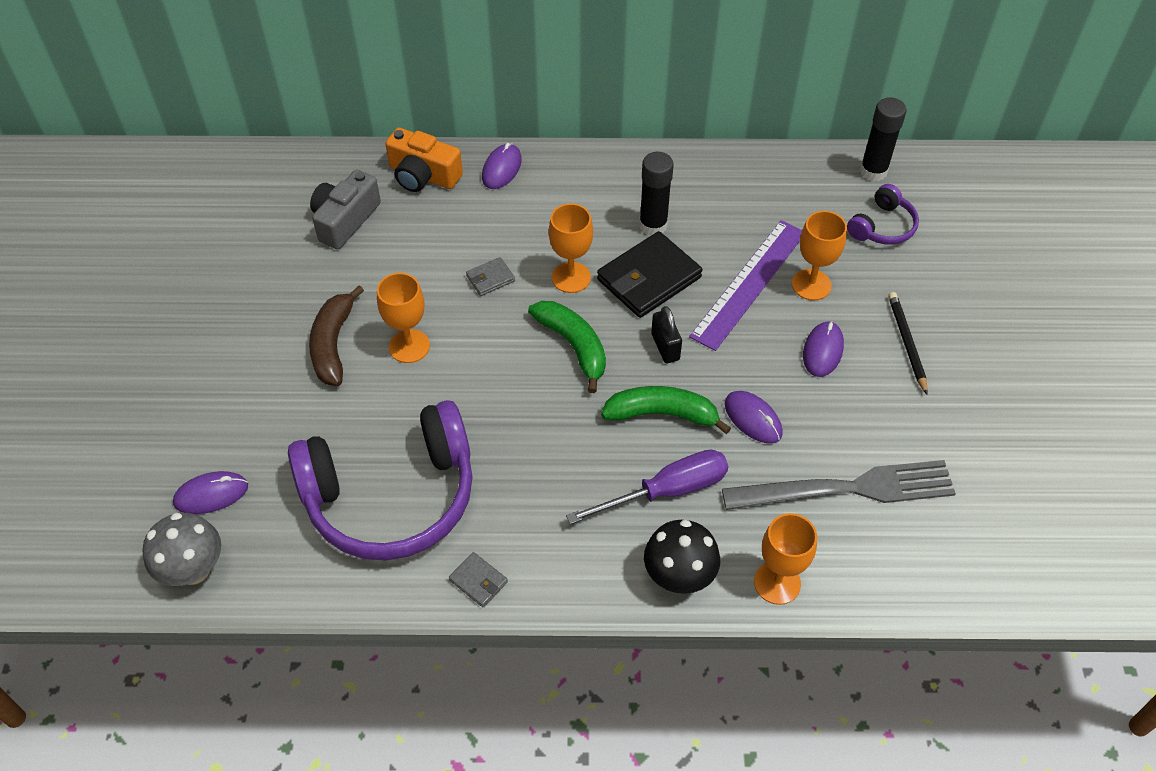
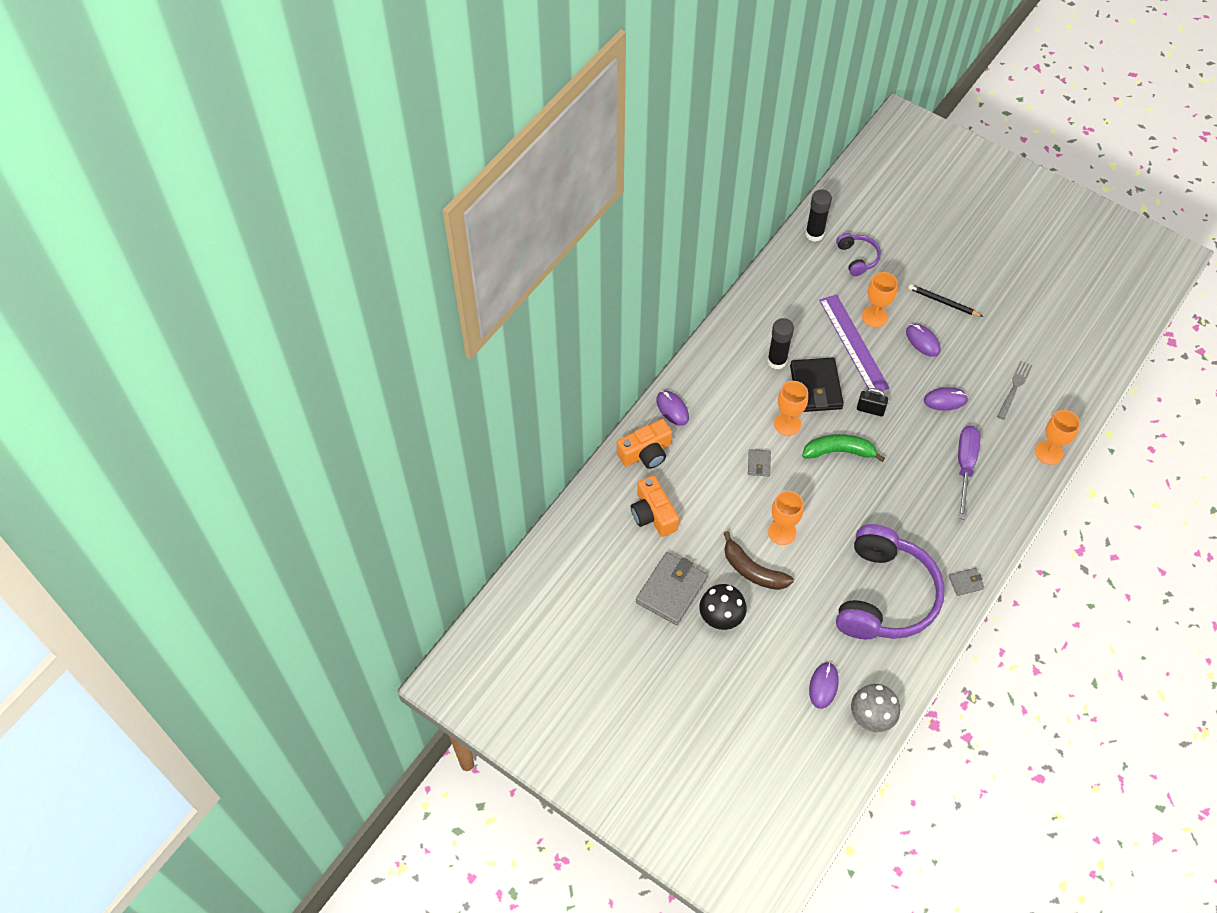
camera: 55 degrees left, 5 degrees up
grey camera [310,170,381,249] -> orange camera [631,475,679,537]
green banana [601,386,731,434] -> none
black mushroom [644,520,720,594] -> black mushroom moved to [699,584,747,630]
grey fork [722,460,956,510] -> grey fork [997,361,1033,420], size x0.54
none -> grey wallet [636,552,708,625]

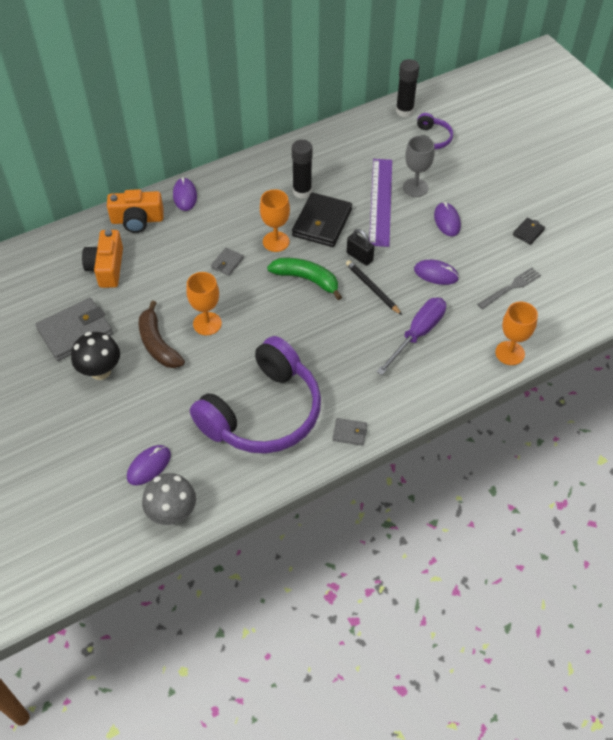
camera: 25 degrees right, 5 degrees down
orange goblet [862,272,898,327] -> grey goblet [403,136,435,197]
black pencil [908,284,983,317] -> black pencil moved to [346,260,402,315]
none -> black wallet [513,218,545,245]

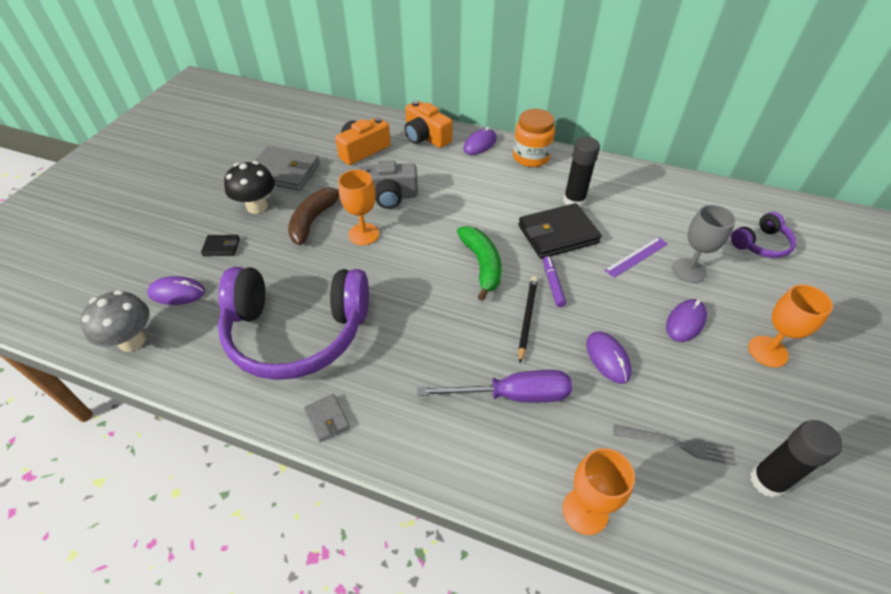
camera: 50 degrees right, 5 degrees down
grey wallet [211,248,244,276] -> none
orange goblet [260,189,290,252] -> orange goblet moved to [748,285,833,367]
black padlock [347,229,374,266] -> purple marker [543,256,566,307]
purple ruler [369,159,392,247] -> purple ruler [605,237,668,278], size x0.53
black glue stick [396,59,419,117] -> black glue stick moved to [750,420,843,498]
black wallet [513,218,545,245] -> black wallet moved to [201,235,240,256]
none -> grey camera [358,160,418,209]
none -> orange jar [513,109,555,167]

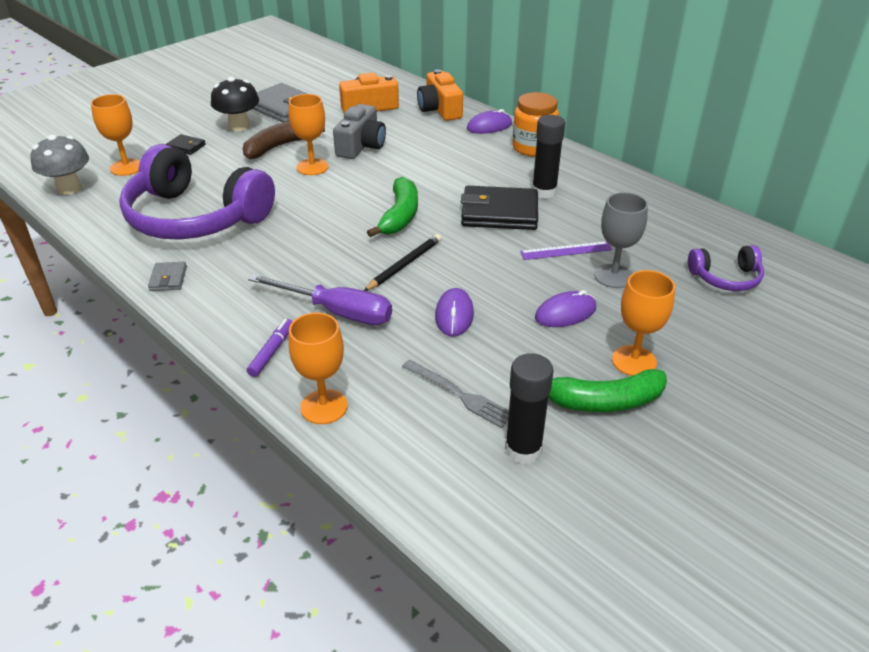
camera: 25 degrees right, 10 degrees down
purple mouse [147,276,205,305] -> orange goblet [91,94,140,176]
grey camera [358,160,418,209] -> grey camera turned 90 degrees counterclockwise [333,104,386,159]
purple marker [543,256,566,307] -> purple marker moved to [247,319,293,377]
none -> green banana [548,369,667,412]

